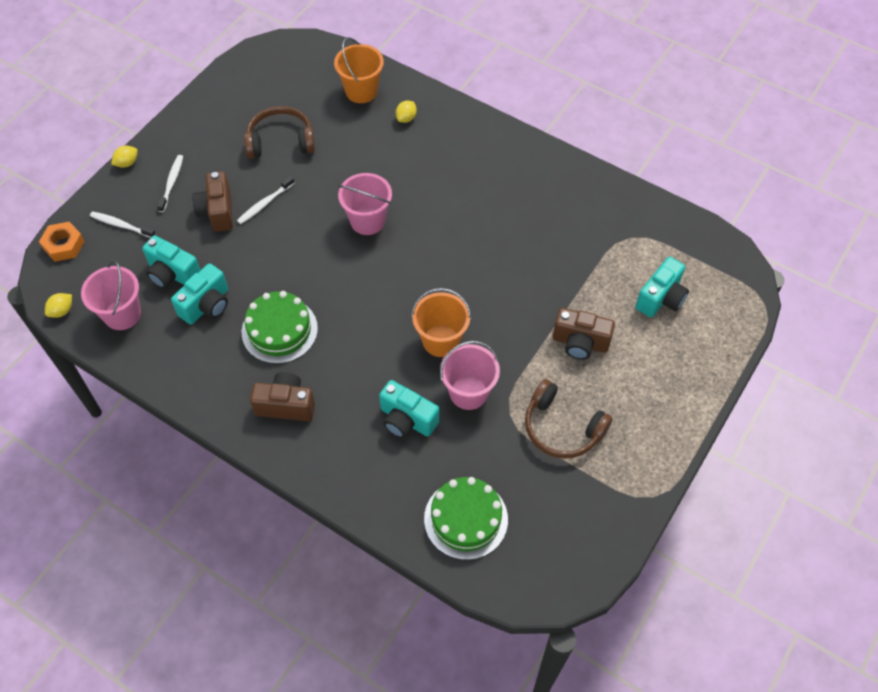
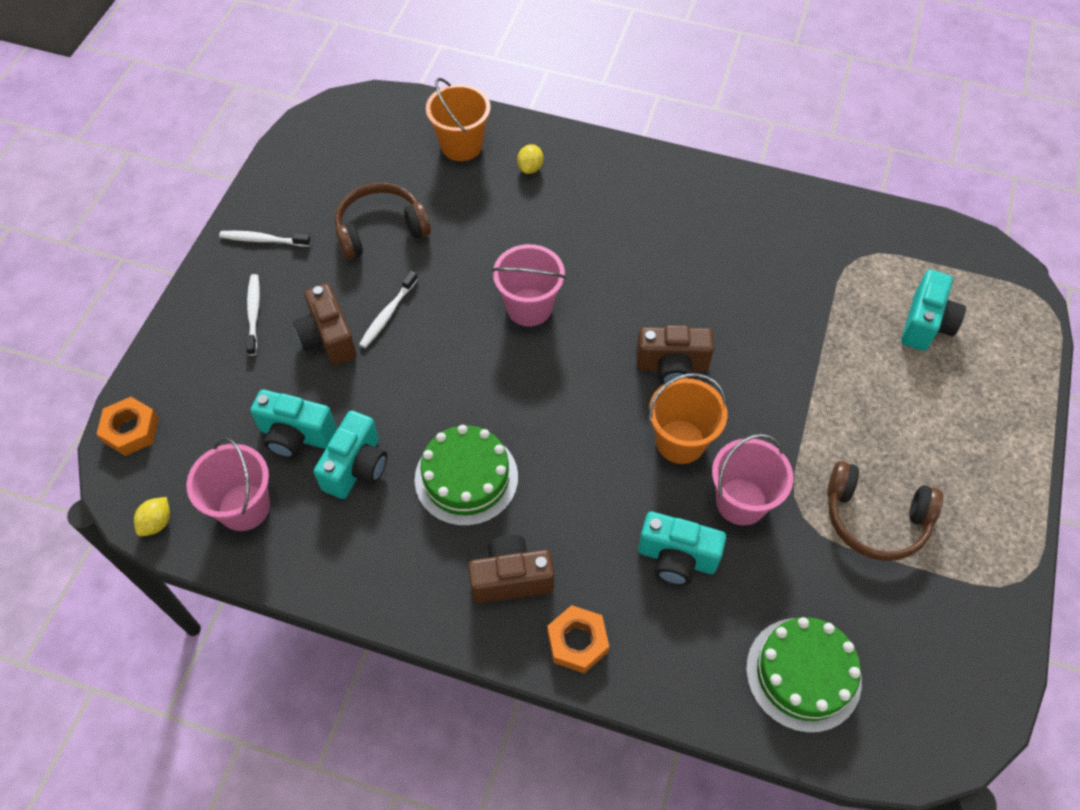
camera: 15 degrees left, 0 degrees up
white toothbrush [90,211,156,238] -> white toothbrush moved to [219,231,311,247]
yellow lemon [111,146,138,168] -> none
brown camera [553,308,615,360] -> brown camera moved to [636,325,714,384]
none -> orange nut [547,605,609,673]

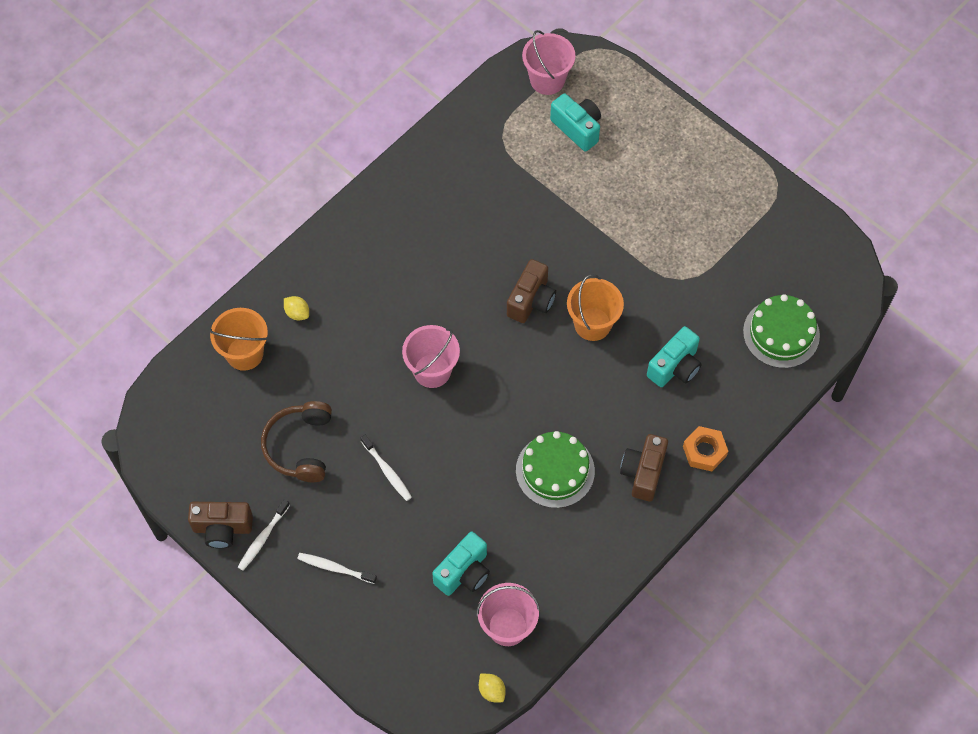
camera: 65 degrees left, 5 degrees up
orange nut [96,397,159,456] -> none
brown camera [293,284,357,365] -> brown camera moved to [188,502,253,549]
turquoise camera [314,411,387,499] -> none
pink bucket [712,433,794,525] -> pink bucket moved to [522,30,575,95]
brown headphones [827,461,943,561] -> none

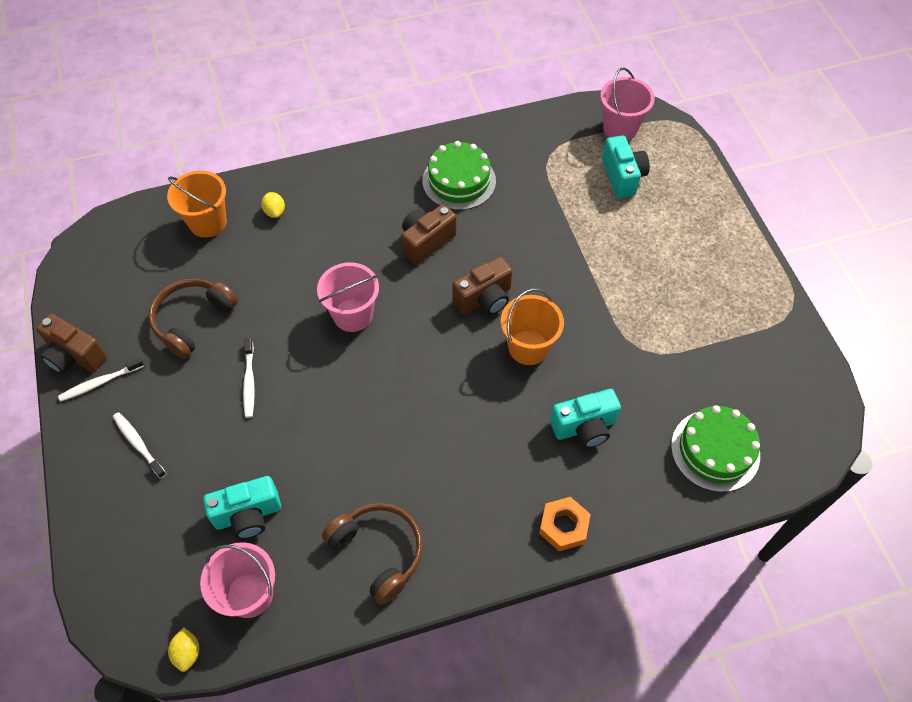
camera: 30 degrees right, 5 degrees down
green cake [516,431,595,508] -> green cake moved to [423,141,496,210]
brown camera [620,434,668,501] -> brown camera moved to [401,204,456,265]
none -> brown headphones [322,503,423,605]

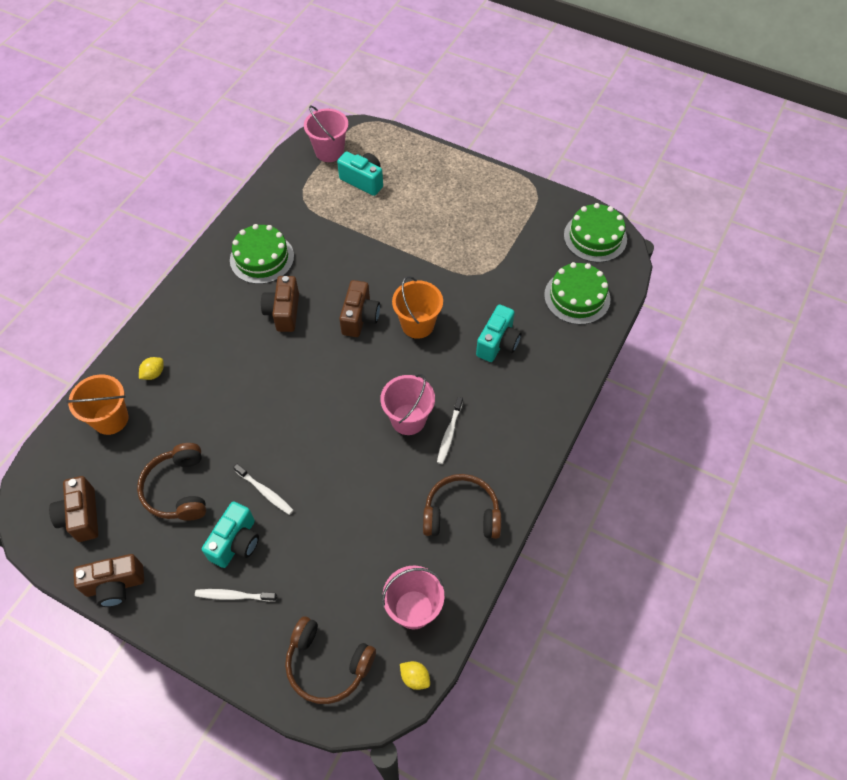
camera: 45 degrees left, 0 degrees up
white toothbrush [58,357,144,402] -> white toothbrush moved to [437,397,463,464]
turquoise camera [203,476,281,539] -> turquoise camera moved to [202,501,259,568]
yellow lemon [261,192,285,218] -> yellow lemon turned 75 degrees counterclockwise [139,357,164,380]
pink bucket [317,263,379,332] -> pink bucket moved to [380,374,435,435]
orange nut [539,497,591,551] -> none
none -> brown camera [49,476,98,542]
none -> brown headphones [285,616,376,704]
none -> green cake [564,203,627,262]

